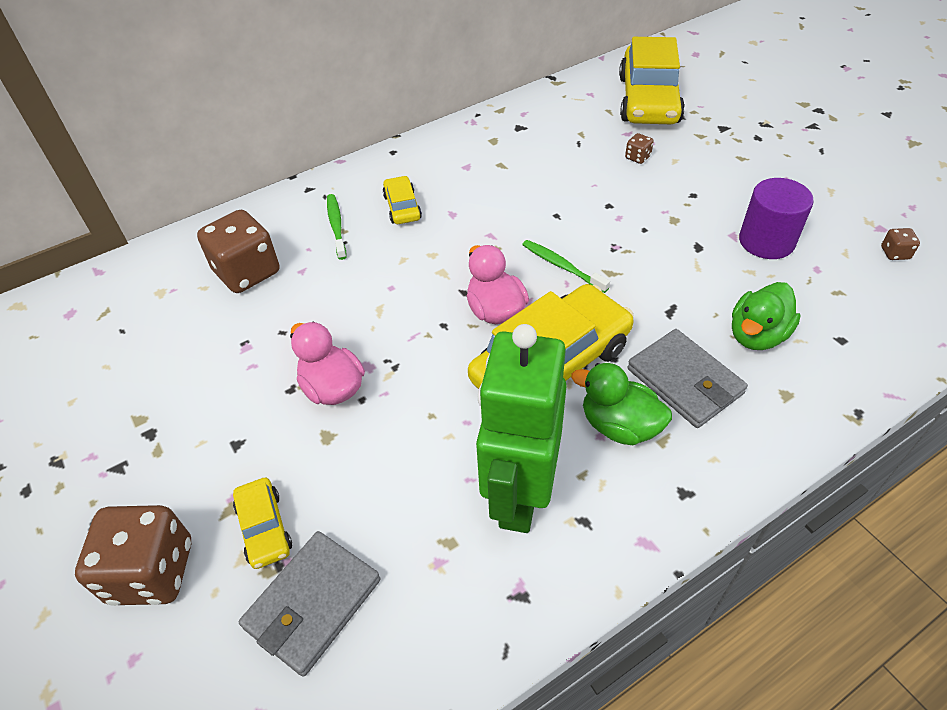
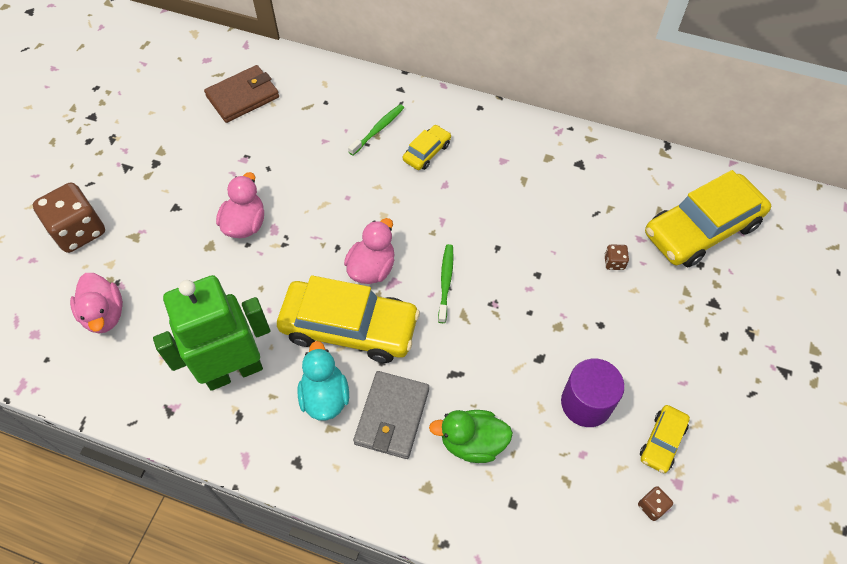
camera: 50 degrees right, 10 degrees up
brown dice [197,210,279,293] -> none
yellow car [233,478,292,569] -> yellow car moved to [640,405,690,473]
grey wallet [239,531,381,677] -> pink duck [70,273,123,333]
green duck [571,363,672,445] -> turquoise duck [298,341,349,421]
none -> brown wallet [204,65,279,123]

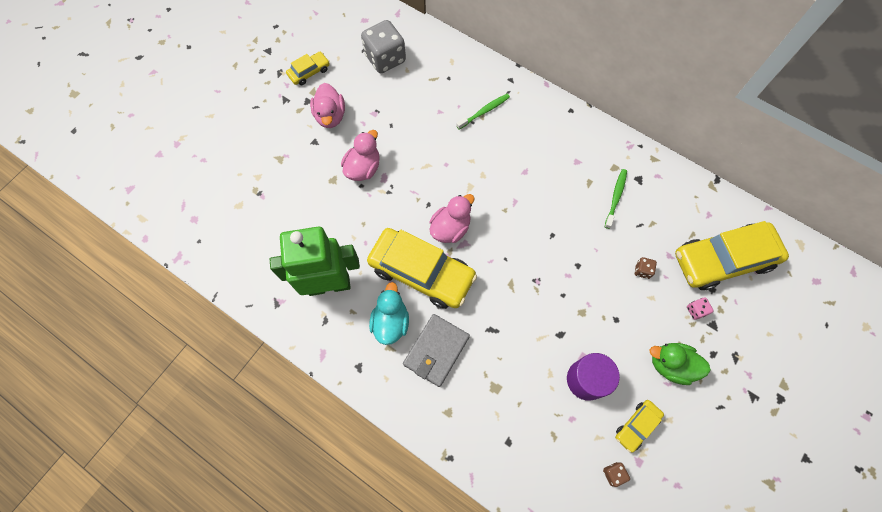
camera: 15 degrees right, 10 degrees up
brown dice [33,182,105,253] -> none
pink duck [70,273,123,333] -> pink duck moved to [310,83,345,128]
brown wallet [204,65,279,123] -> grey dice [361,20,406,73]
yellow car [403,125,451,170] -> yellow car moved to [286,52,330,85]
green duck [429,410,513,463] -> green duck moved to [650,343,711,385]
green toothbrush [438,244,454,323] -> green toothbrush moved to [605,169,627,229]
none -> pink dice [687,298,714,320]

